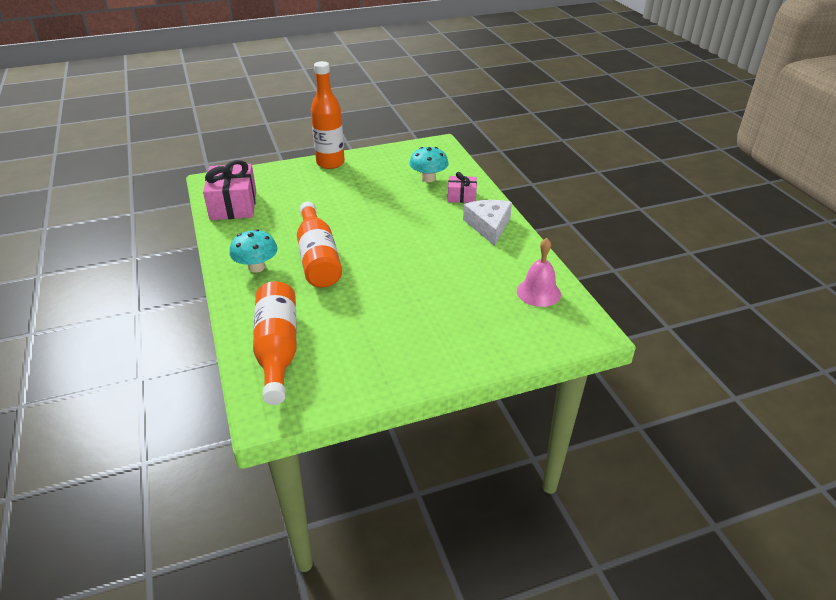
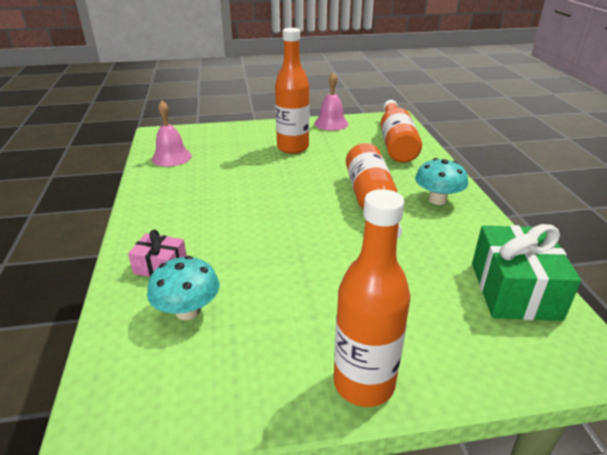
camera: 170 degrees left, 5 degrees down
pink gift [203,160,256,220] -> green gift [472,224,581,321]
white cheese [463,200,512,246] -> none
none -> orange bottle [275,28,309,154]
none -> pink bell [314,72,348,131]

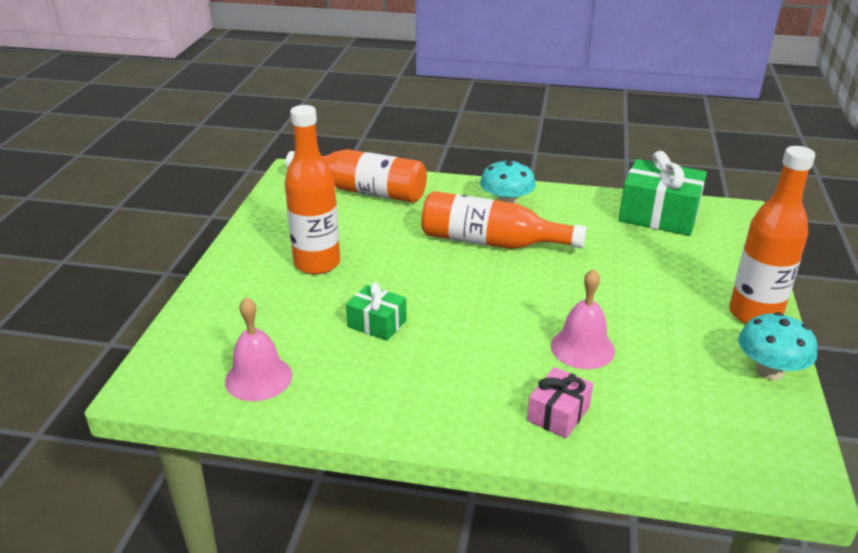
camera: 70 degrees left, 0 degrees up
turquoise mushroom [147,256,220,320] -> turquoise mushroom moved to [738,312,817,380]
pink bell [314,72,348,131] -> pink bell moved to [551,269,615,369]
none -> green gift [346,282,407,341]

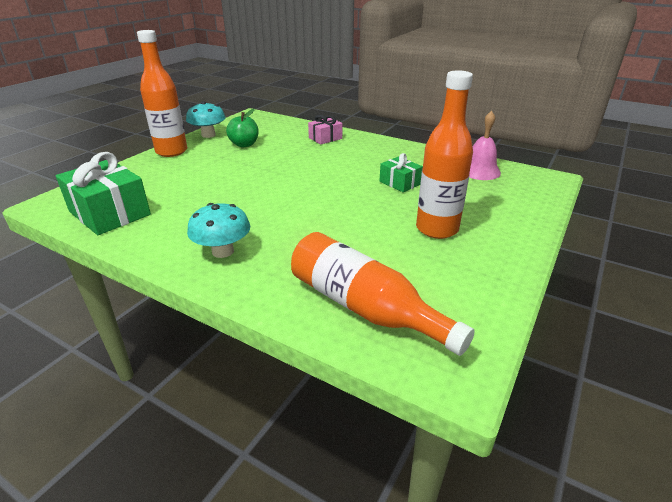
camera: 160 degrees left, 0 degrees up
orange bottle [421,191,587,249] -> none
pink bell [551,269,615,369] -> none
none -> green apple [226,109,259,147]

